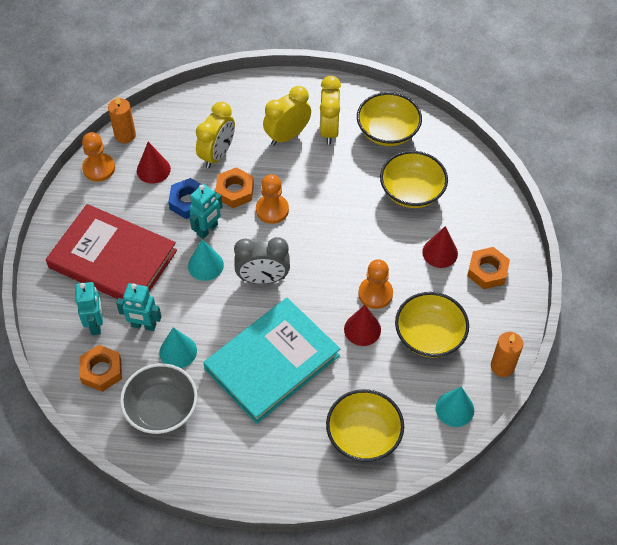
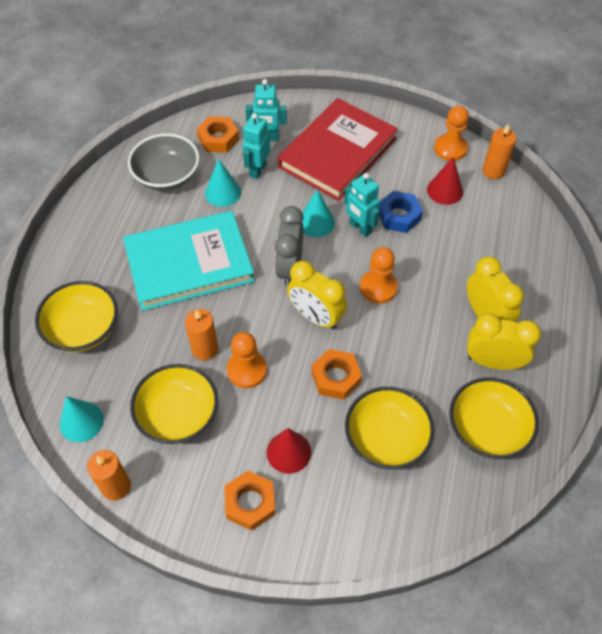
camera: 100 degrees right, 0 degrees up
yellow clock [196,102,235,168] -> yellow clock moved to [287,261,347,330]
turquoise book [203,298,340,424] -> turquoise book turned 75 degrees counterclockwise [123,211,255,311]
orange nut [215,167,254,208] -> orange nut moved to [311,349,362,400]
red cone [344,305,381,346] -> orange candle [185,309,218,361]

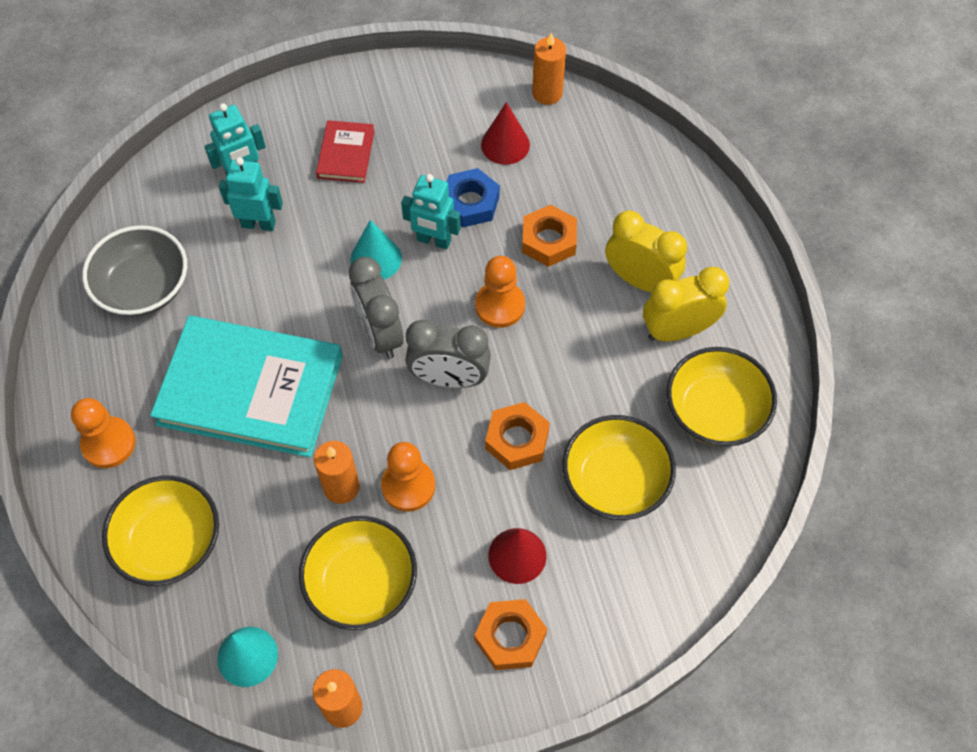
camera: 30 degrees left, 5 degrees up
turquoise book [123,211,255,311] -> turquoise book turned 60 degrees clockwise [150,316,343,458]
orange nut [197,116,239,152] -> orange nut moved to [522,205,577,267]
turquoise cone [205,159,241,207] -> none
turquoise robot [242,113,271,179] -> turquoise robot turned 105 degrees clockwise [219,157,283,231]
red book [278,98,398,201] -> red book [316,120,375,183], size x0.46
yellow clock [287,261,347,330] -> grey clock [405,320,491,388]
orange pawn [434,106,469,161] -> orange pawn moved to [71,398,135,468]

